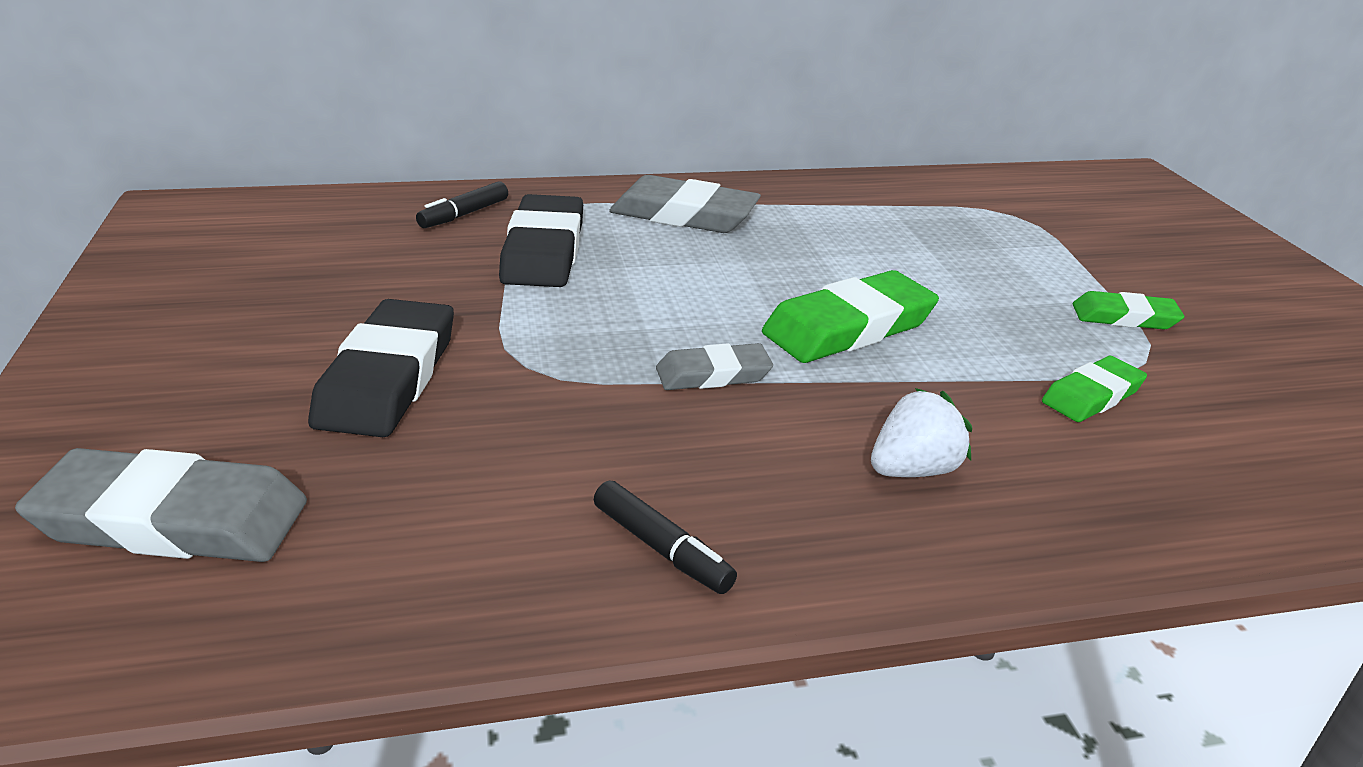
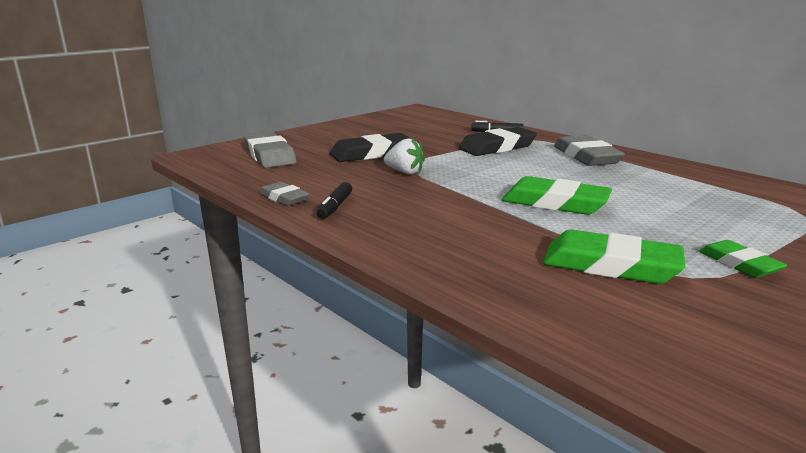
camera: 60 degrees right, 10 degrees down
grey eraser [656,343,773,390] -> grey eraser moved to [259,182,310,206]
white strawberry [871,388,972,477] -> white strawberry moved to [384,137,425,174]
green eraser [1042,356,1147,422] -> green eraser [543,229,685,284], size x1.71

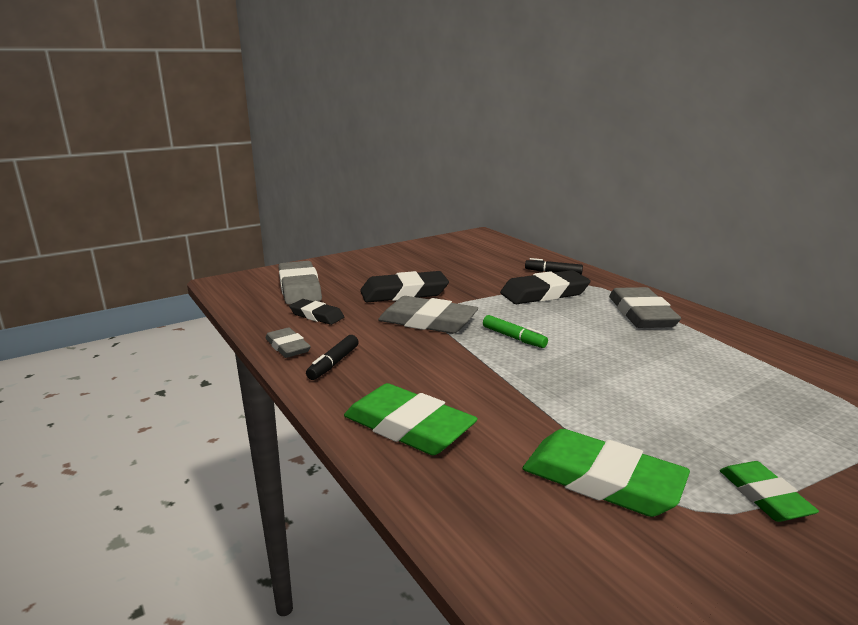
camera: 10 degrees right, 0 degrees up
white strawberry [384,137,425,174] -> grey eraser [378,296,478,334]
green eraser [502,176,612,215] -> green eraser moved to [344,383,478,455]
none -> black eraser [289,299,344,325]
none -> green marker [483,315,548,348]

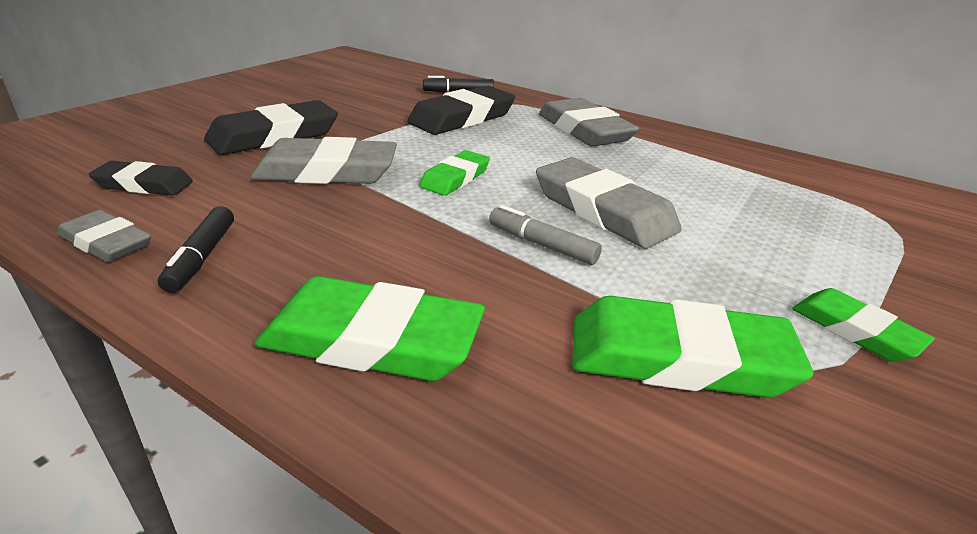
camera: 25 degrees left, 10 degrees up
grey eraser [278,261,322,305] -> grey eraser moved to [536,157,682,249]
green marker [483,315,548,348] -> green eraser [420,150,490,196]
none -> grey marker [489,205,602,265]

